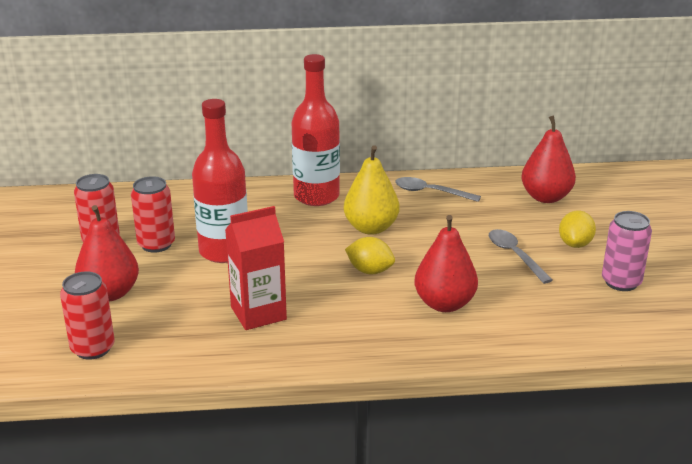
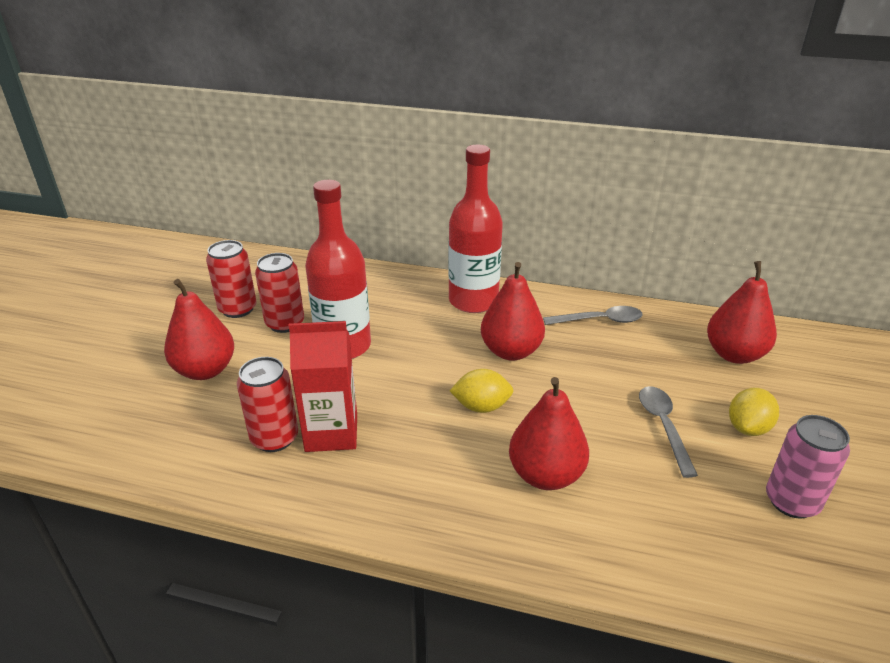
camera: 20 degrees right, 5 degrees up
red can [60,271,115,360] -> red can moved to [237,357,298,452]
yellow pear [344,145,399,235] -> red pear [481,262,545,361]
yellow lemon [345,237,395,274] -> yellow lemon turned 45 degrees counterclockwise [450,369,514,413]
grey spoon [395,177,481,202] -> grey spoon turned 135 degrees clockwise [543,306,643,325]

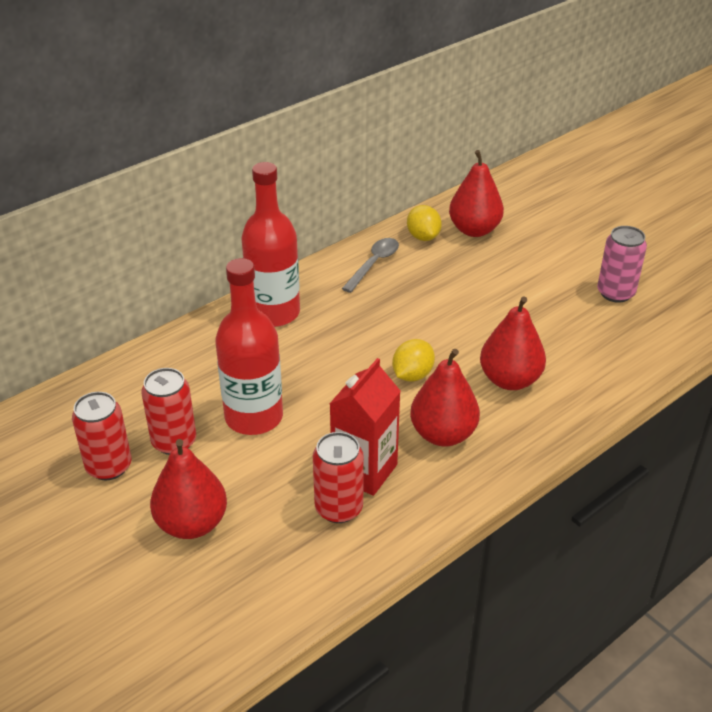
camera: 55 degrees left, 5 degrees up
red pear [481,262,545,361] -> red pear moved to [410,349,480,447]
grey spoon [639,386,698,478] -> none
yellow lemon [729,388,779,436] -> yellow lemon moved to [407,205,442,241]

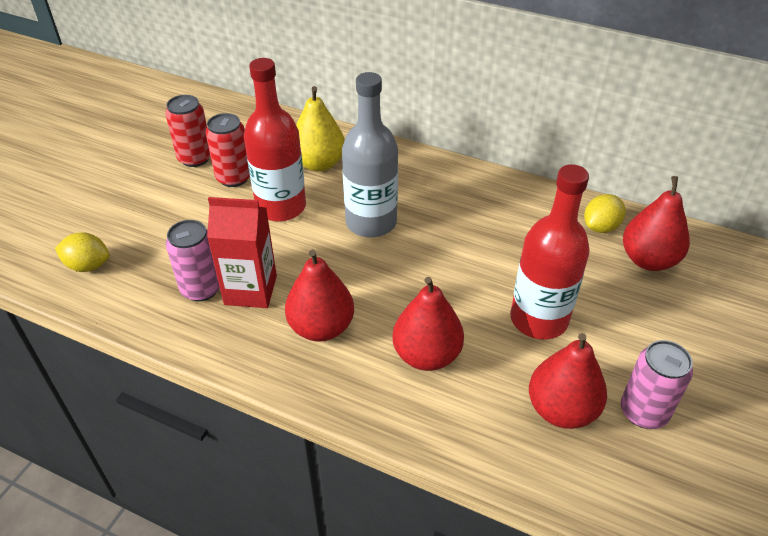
camera: 65 degrees right, 5 degrees up
red pear [150,439,227,539] -> red pear moved to [529,333,607,429]
red bottle [241,162,300,327] -> red bottle moved to [510,164,590,339]
red can [313,432,364,523] -> pink can [166,220,220,301]
grey spoon [342,238,399,293] -> none
yellow lemon [392,339,435,382] -> yellow lemon moved to [55,232,109,272]
none -> yellow pear [296,86,345,172]
none -> grey bottle [342,72,398,238]

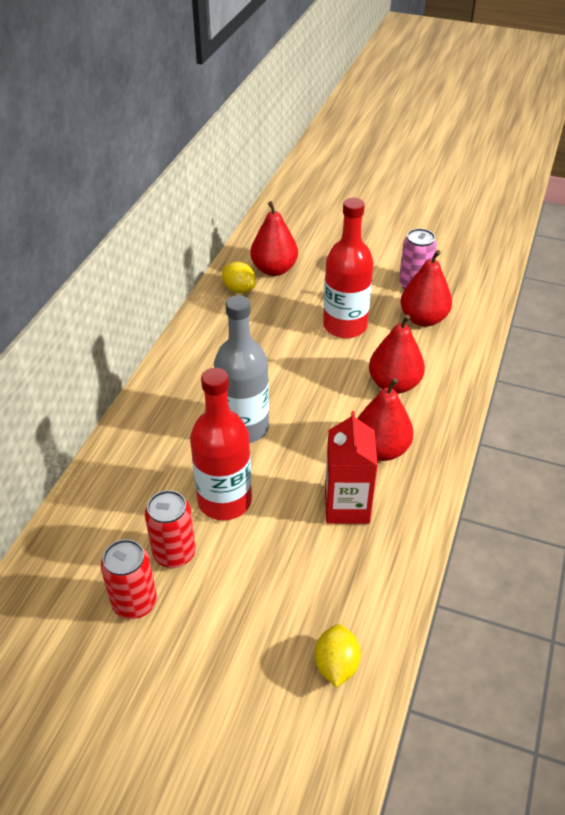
camera: 95 degrees left, 0 degrees up
pink can [166,220,220,301] -> none
yellow pear [296,86,345,172] -> none

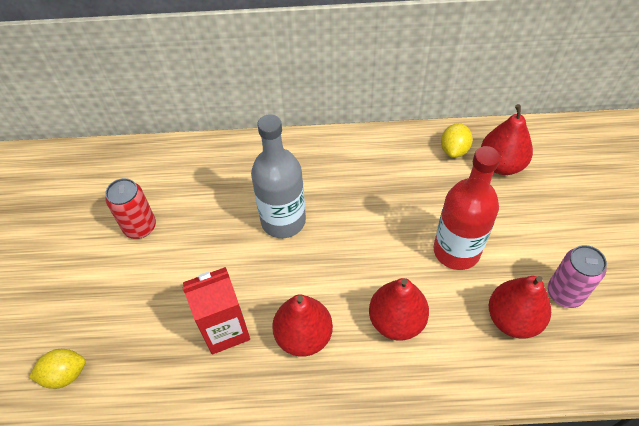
camera: 70 degrees right, 10 degrees up
red can [101,539,157,619] -> none
red bottle [190,368,252,520] -> none

